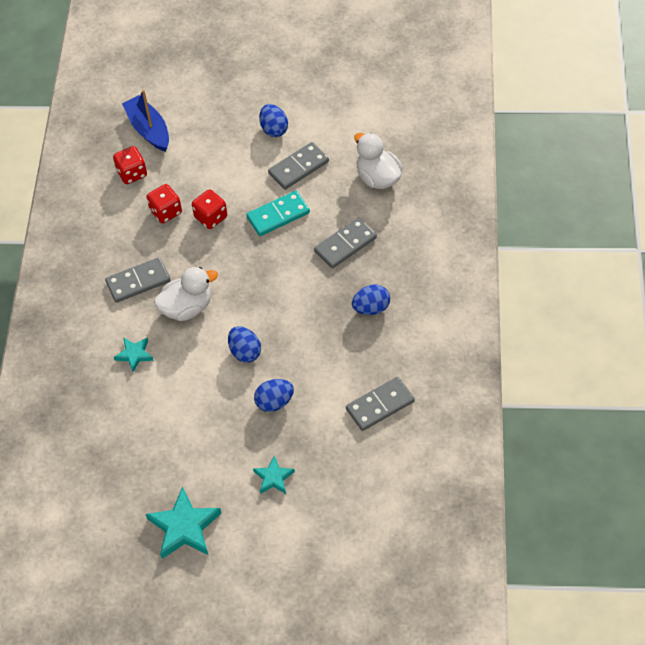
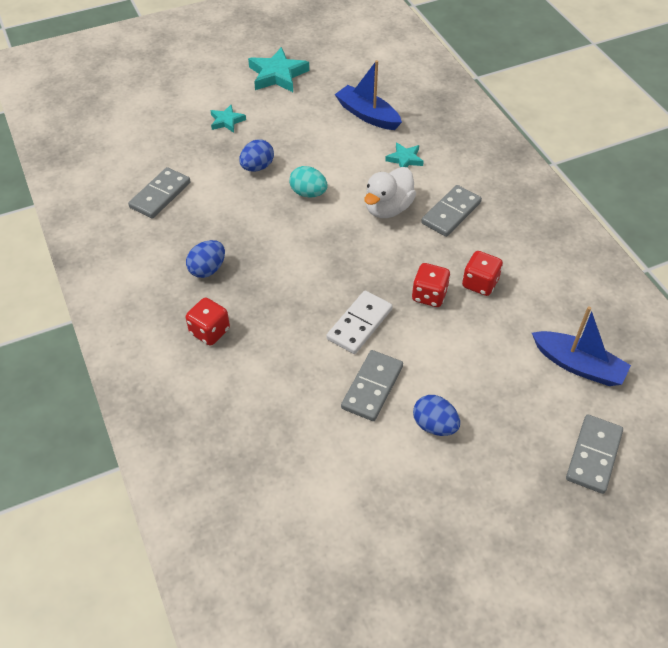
camera: 150 degrees right, 5 degrees down
red dice [113,146,147,184] -> red dice moved to [186,298,230,346]
blue egg [228,326,261,363] -> turquoise egg [289,166,327,198]
turquoise domino [246,191,310,236] -> white domino [327,290,392,354]
grey domino [314,217,377,268] -> grey domino moved to [566,415,623,494]
white duck [354,133,403,189] -> none
none -> blue boat [335,60,402,130]

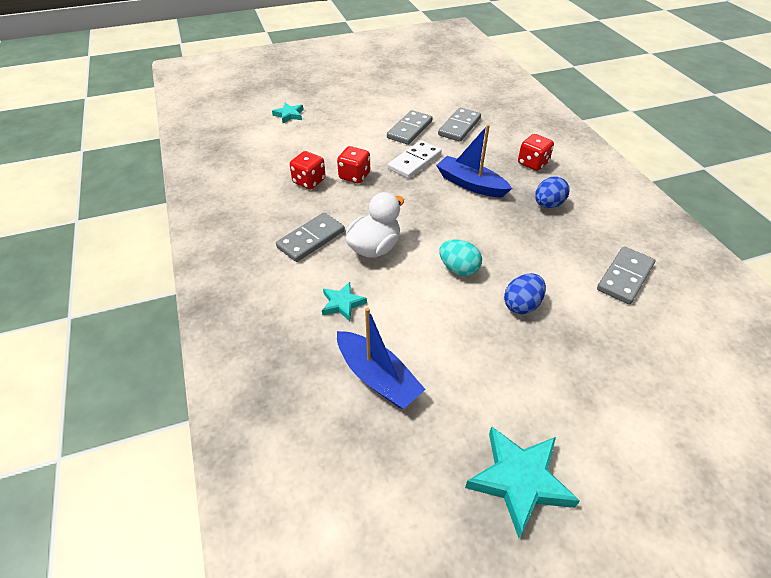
camera: 175 degrees left, 5 degrees down
turquoise star [210,104,246,133] -> turquoise star moved to [272,103,303,123]
blue egg [413,395,460,436] -> none
blue boat [532,306,631,386] -> blue boat moved to [436,124,512,197]
grey domino [566,415,623,494] -> grey domino moved to [438,108,481,142]

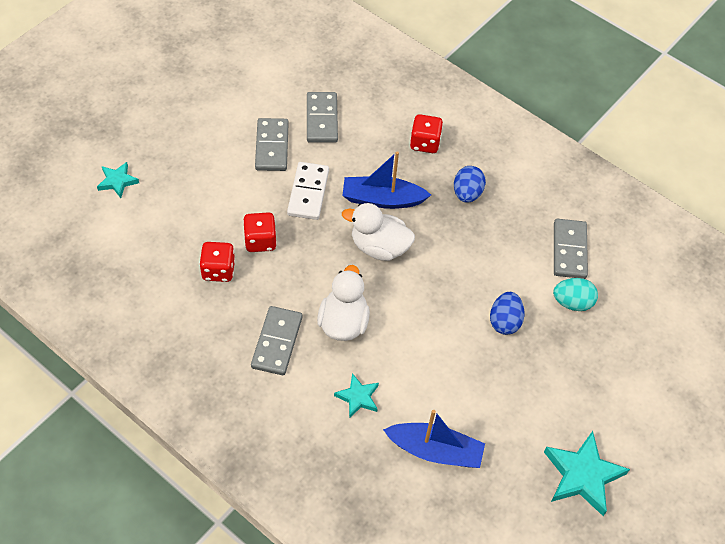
camera: 35 degrees left, 10 degrees up
turquoise egg [439,239,482,276] -> turquoise egg moved to [553,278,598,311]
none -> white duck [342,203,415,261]

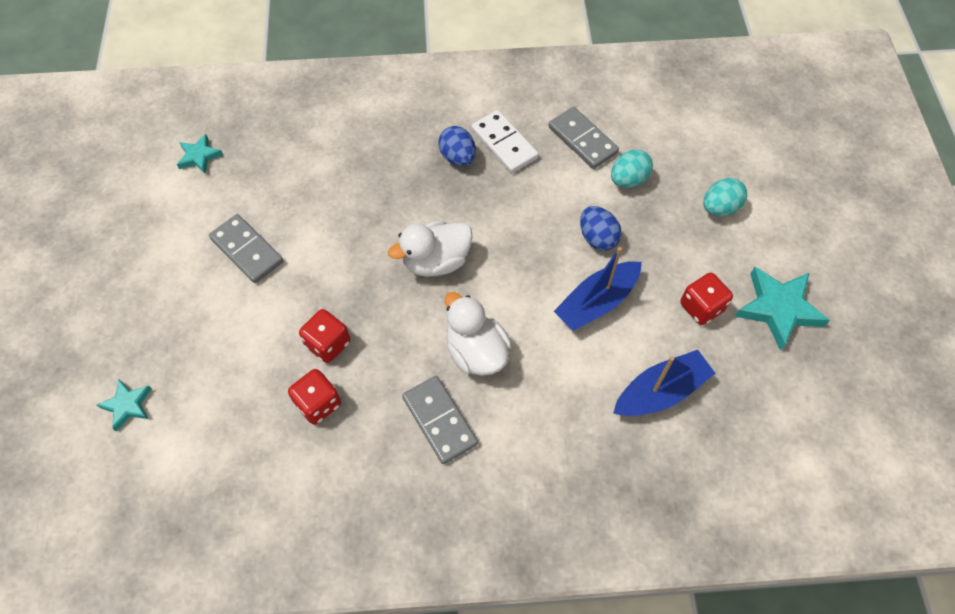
camera: 40 degrees left, 5 degrees up
white domino [287,162,329,220] -> white domino moved to [471,110,539,173]
grey domino [307,92,338,143] -> none
turquoise star [334,373,379,418] -> turquoise star moved to [177,134,223,174]
blue boat [342,151,431,209] -> blue boat moved to [554,247,642,331]
red dice [410,114,443,153] -> red dice moved to [680,273,733,325]
none -> turquoise egg [703,178,747,216]

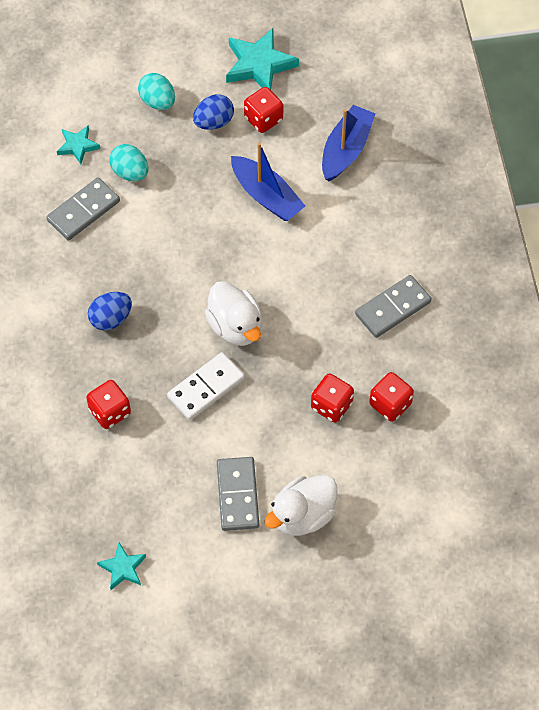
camera: 95 degrees left, 0 degrees up
turquoise star [97,379,152,431] -> turquoise star moved to [57,126,101,164]
grey domino [209,214,284,283] -> grey domino turned 45 degrees counterclockwise [217,457,259,531]
white duck [445,292,511,376] -> white duck moved to [264,475,338,536]
white domino [471,110,539,173] -> white domino moved to [167,352,245,420]
blue egg [580,206,621,251] -> blue egg moved to [193,94,234,130]
blue boat [613,350,715,416] -> blue boat turned 60 degrees clockwise [322,105,376,181]
none -> red dice [86,380,131,429]

